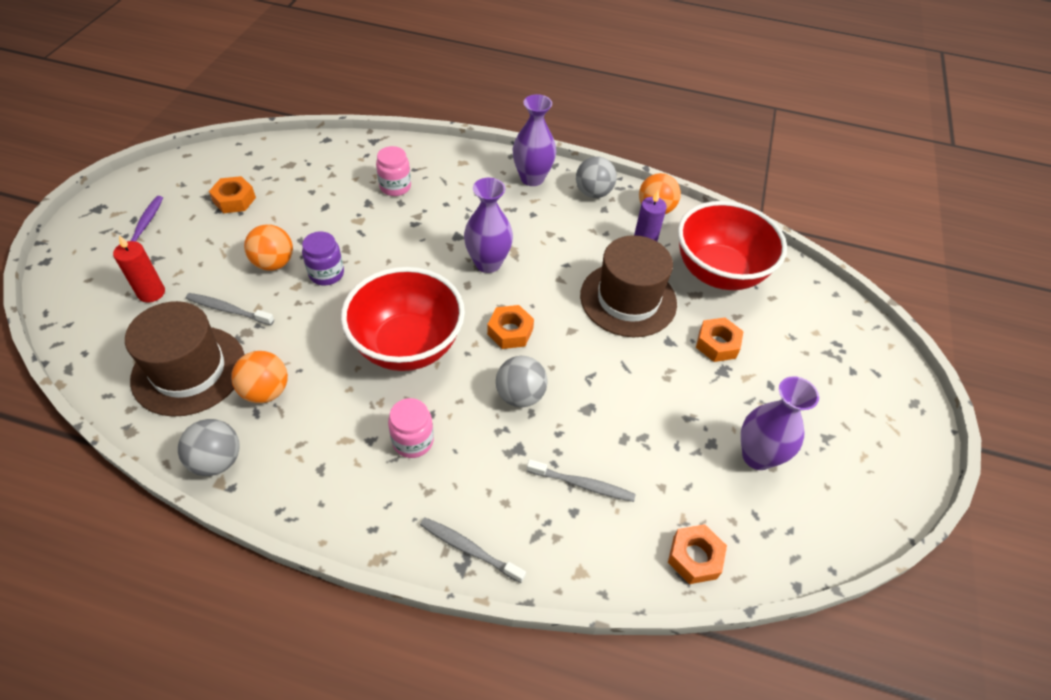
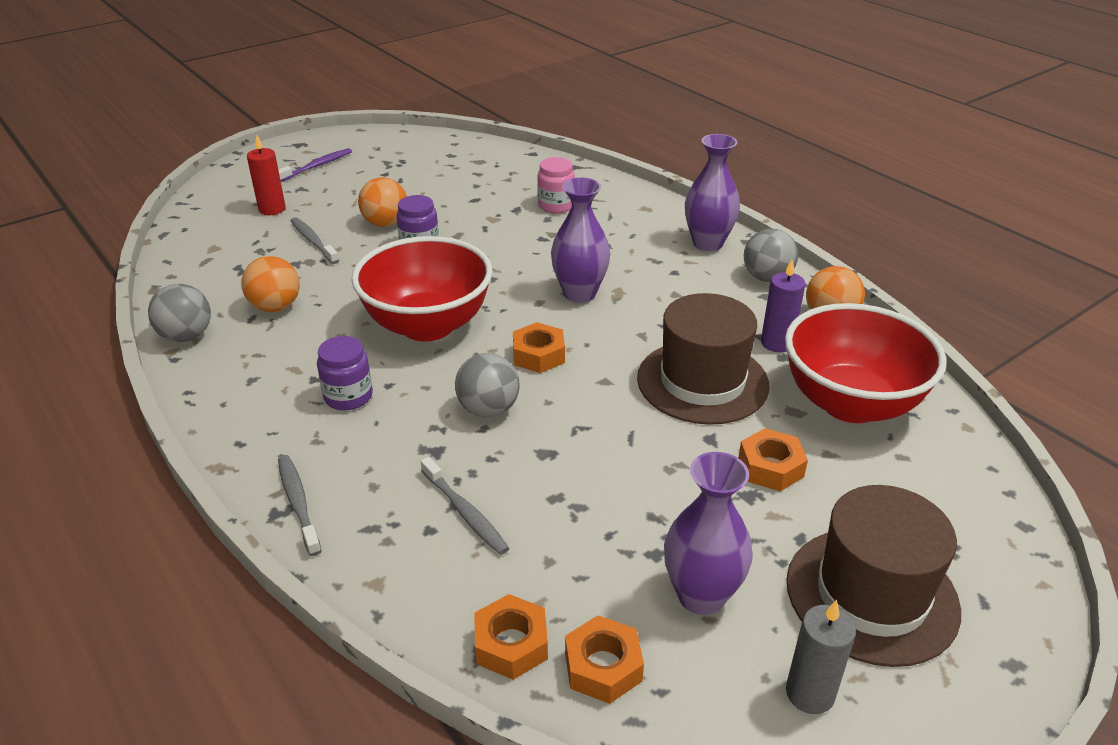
camera: 40 degrees right, 15 degrees down
brown hat [125,301,245,417] -> brown hat moved to [787,485,961,667]
orange nut [209,176,256,213] -> orange nut moved to [565,615,644,704]
pink jar [388,398,434,458] -> purple jar [317,336,373,411]
none -> grey candle [786,600,856,714]

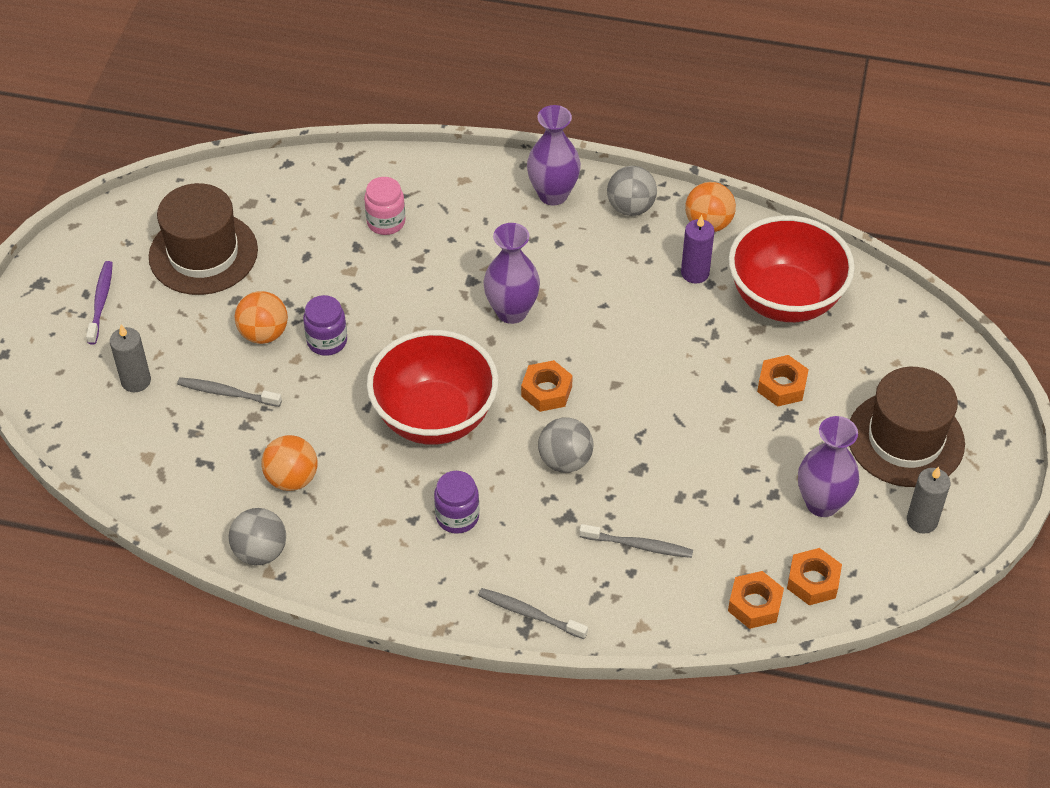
camera: 40 degrees left, 15 degrees up
red candle [247,135,286,215] -> grey candle [110,325,151,392]
brown hat [637,293,770,425] -> brown hat moved to [149,183,258,295]

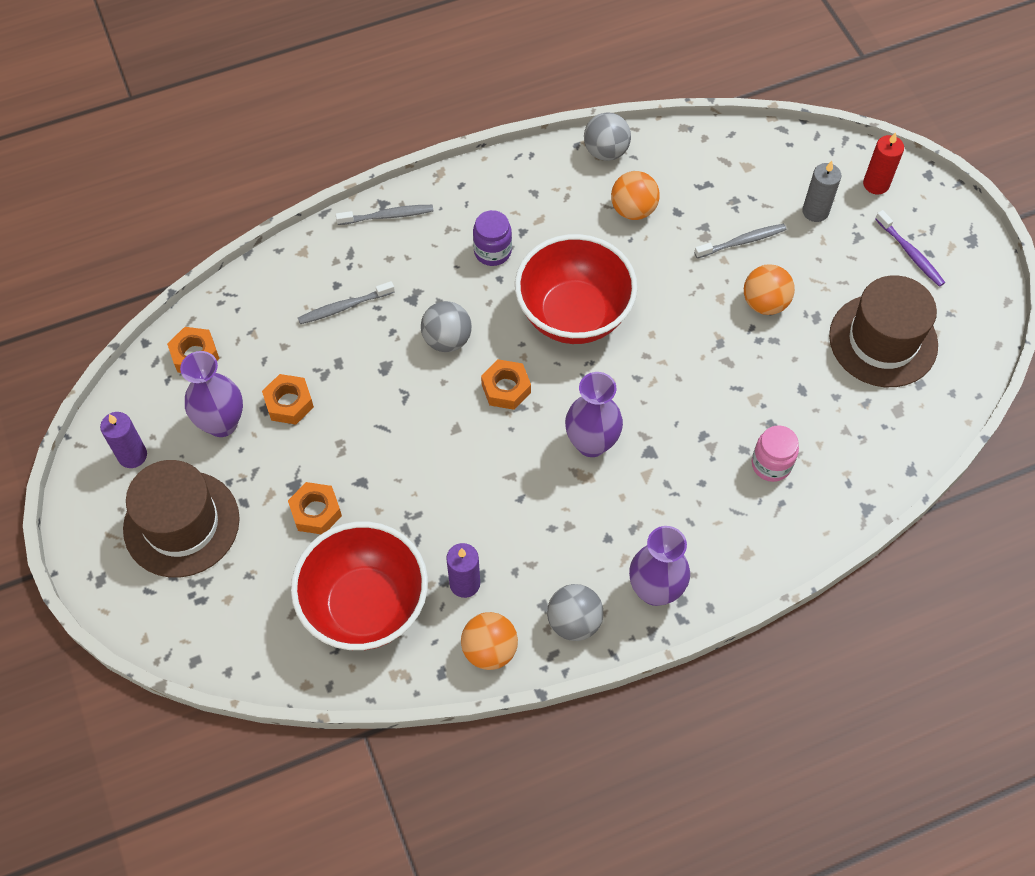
camera: 145 degrees right, 10 degrees up
purple jar [303,295,347,356] -> none
orange nut [728,571,784,629] -> orange nut moved to [262,374,314,424]
grey candle [907,467,950,534] -> purple candle [100,412,147,468]
none -> red candle [863,132,904,194]

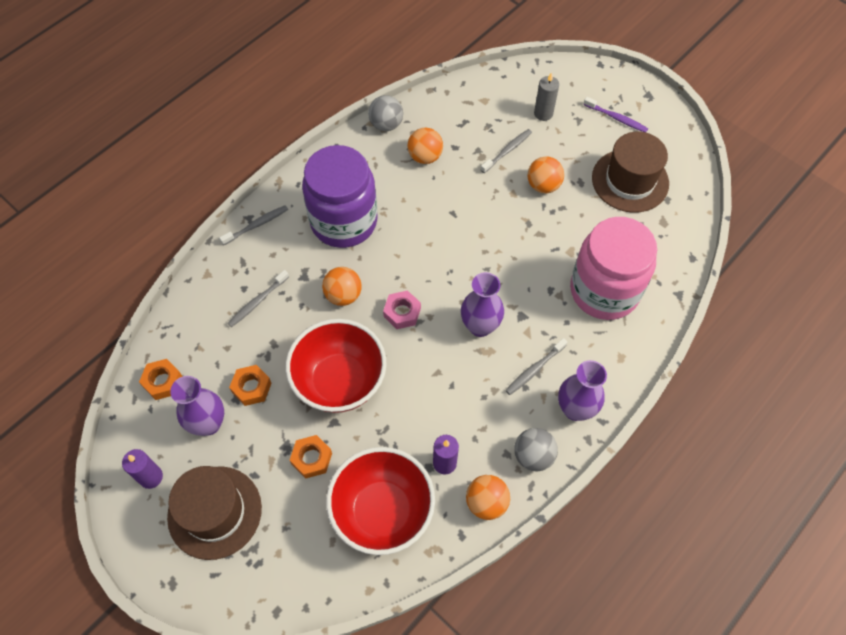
camera: 25 degrees left, 0 degrees up
grey ball [421,301,472,352] -> orange ball [322,267,362,306]
purple jar [473,210,512,266] -> purple jar [302,145,377,248], size x2.36
orange nut [481,359,531,410] -> pink nut [383,290,421,329]
red bowl [515,234,637,344] -> red bowl moved to [285,319,387,413]
pink jar [752,425,799,482] -> pink jar [570,217,657,320], size x2.36
red candle [863,132,904,194] -> none
none -> grey toothbrush [505,338,567,395]

